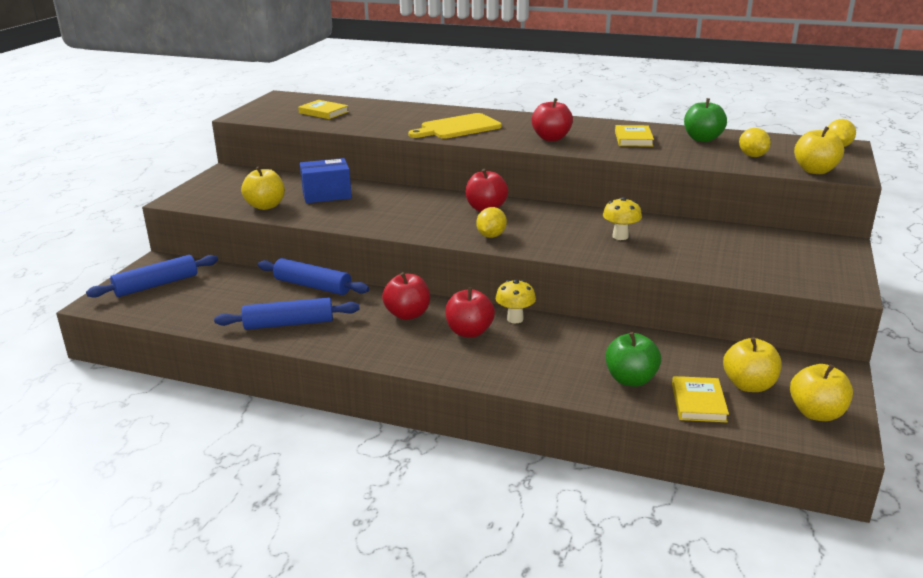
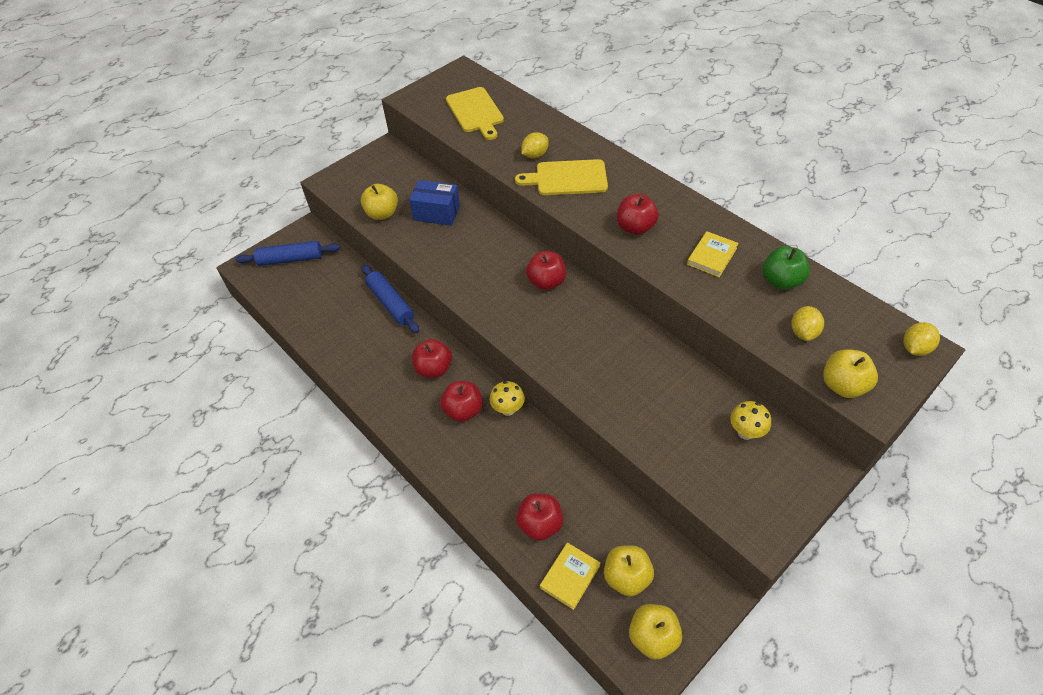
camera: 30 degrees right, 25 degrees up
blue rolling pin [214,297,360,330] -> none
yellow book [298,100,349,119] -> yellow cutting board [446,87,504,140]
yellow lemon [476,207,507,238] -> yellow lemon moved to [521,132,549,159]
yellow mushroom [603,197,642,240] -> yellow mushroom moved to [730,401,771,440]
green apple [605,332,661,387] -> red apple [516,493,563,541]

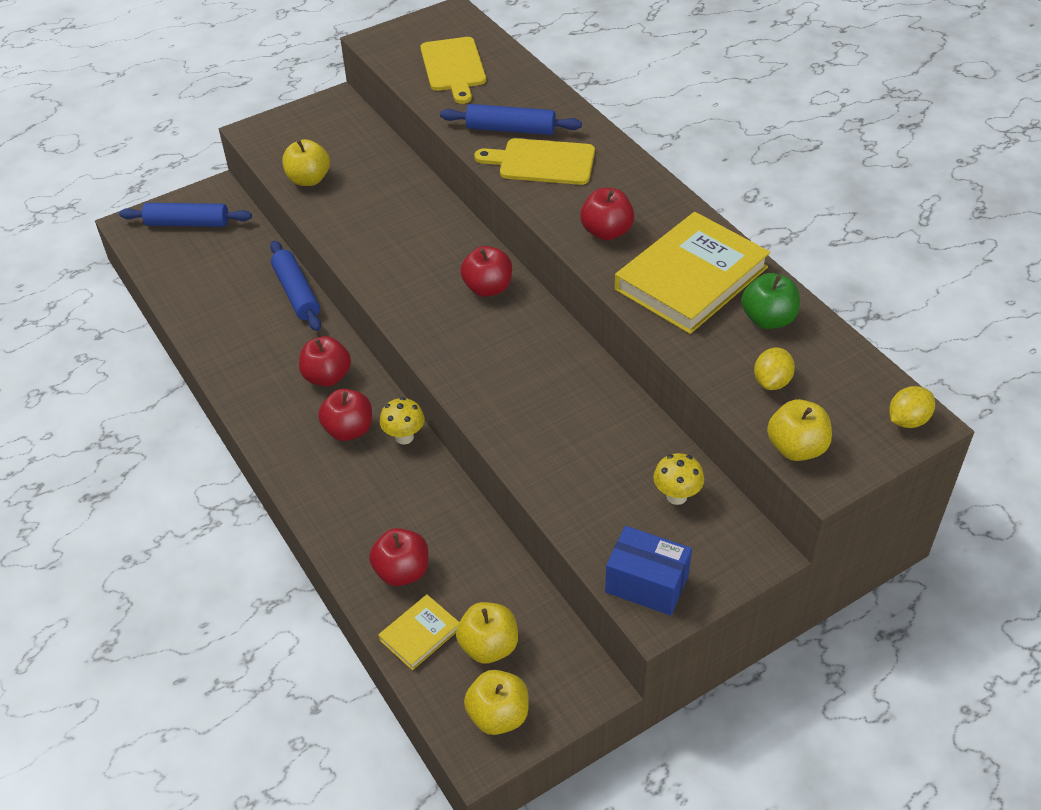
camera: 10 degrees right, 5 degrees down
blue box [409,180,460,226] -> blue box moved to [605,526,692,616]
yellow lemon [521,132,549,159] -> blue rolling pin [440,104,582,135]
yellow book [687,231,739,277] -> yellow book [615,212,770,334], size x2.13

